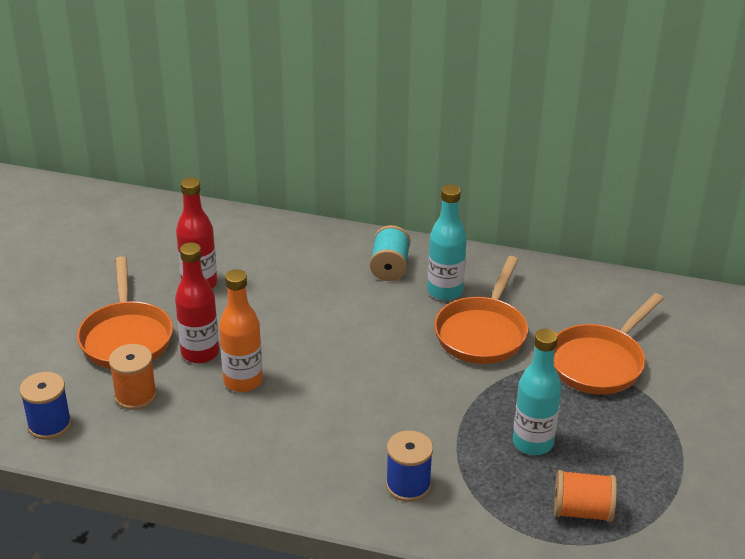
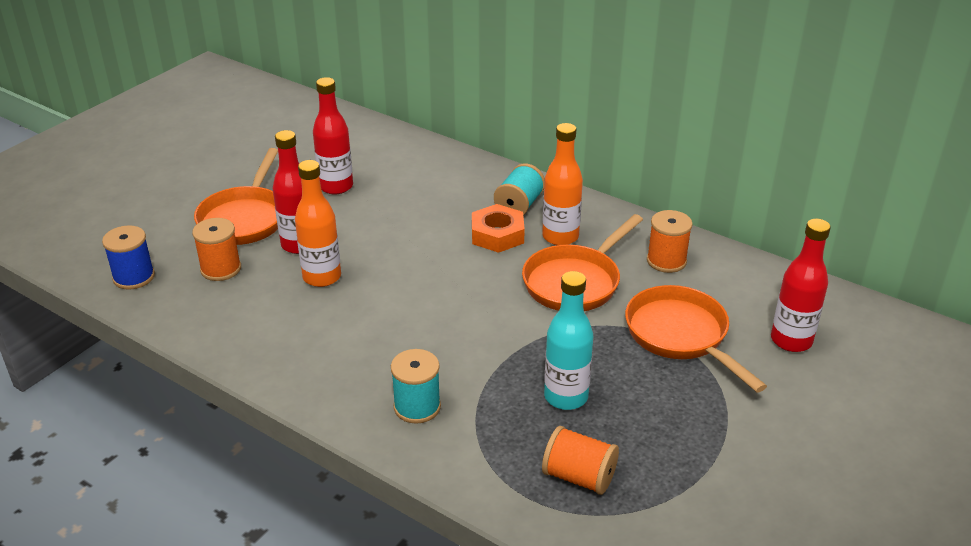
camera: 20 degrees right, 0 degrees up
blue spool [386,430,433,502] -> turquoise spool [391,349,441,424]
turquoise bottle [427,184,467,300] -> orange bottle [542,123,583,245]
orange pan [554,293,664,395] -> orange pan turned 90 degrees clockwise [625,285,767,392]
none -> orange nut [472,204,525,253]
none -> orange spool [647,210,693,273]
none -> red bottle [771,219,831,352]

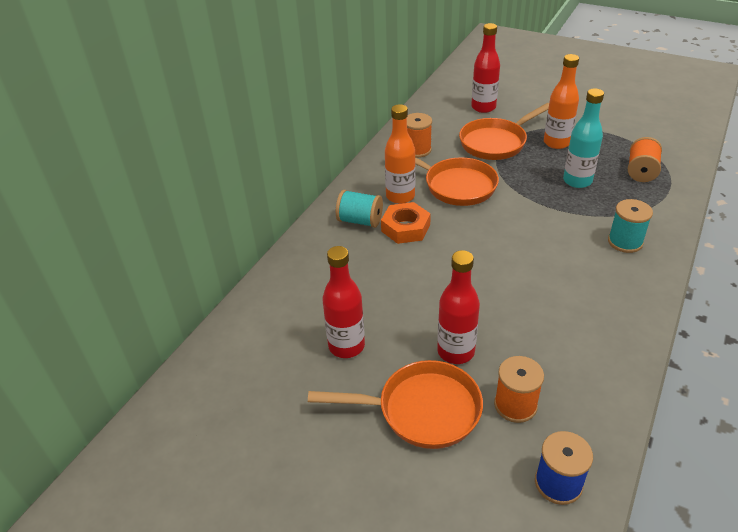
camera: 95 degrees left, 5 degrees up
orange bottle [295,160,341,287] -> orange bottle moved to [544,54,579,149]

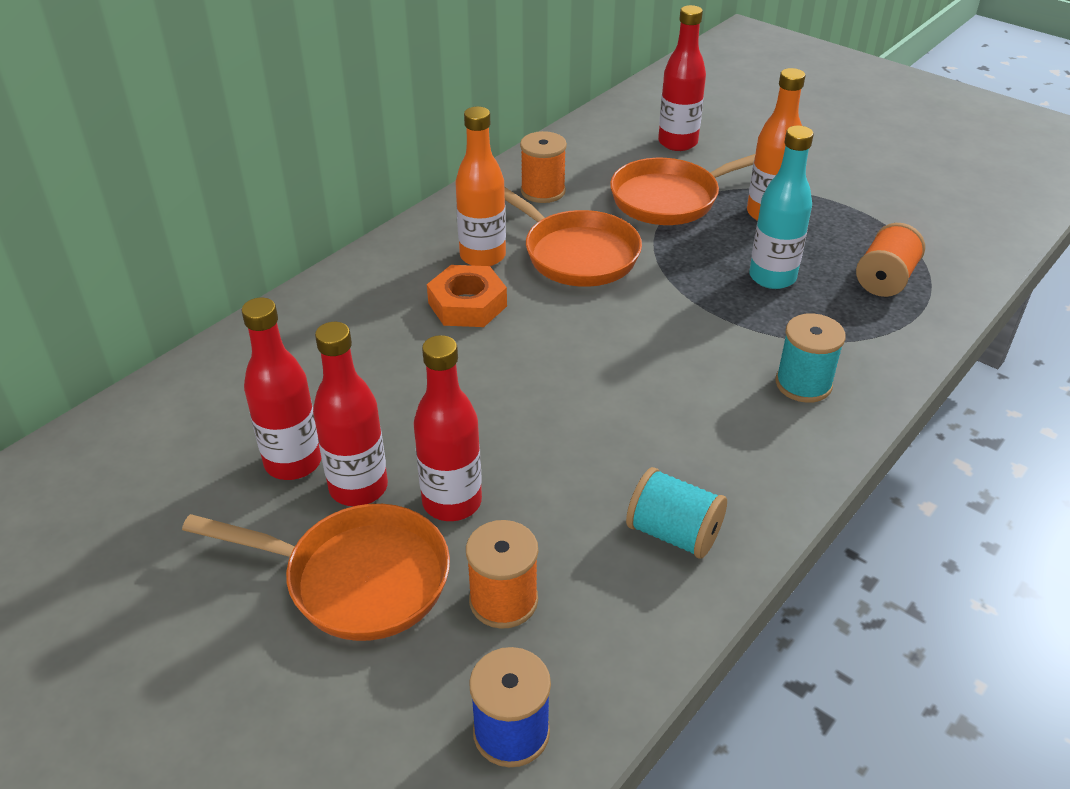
camera: 10 degrees right, 0 degrees up
turquoise spool [336,190,383,228] -> turquoise spool moved to [626,467,727,559]
none -> red bottle [313,322,388,506]

